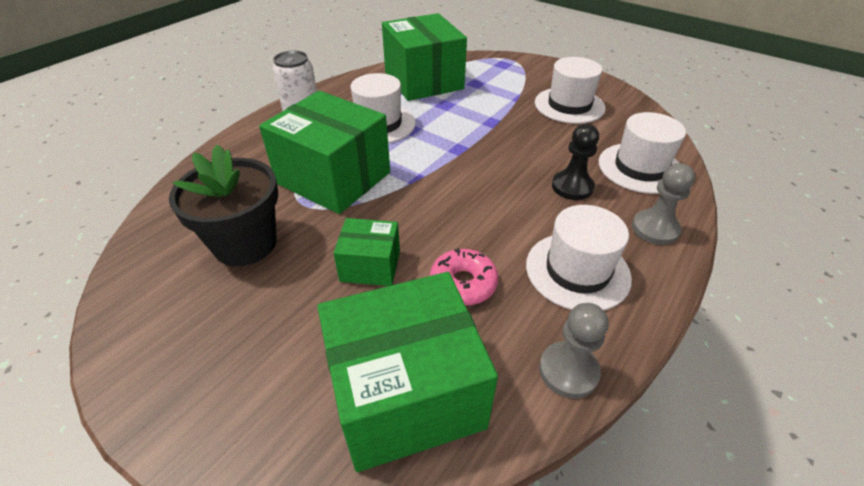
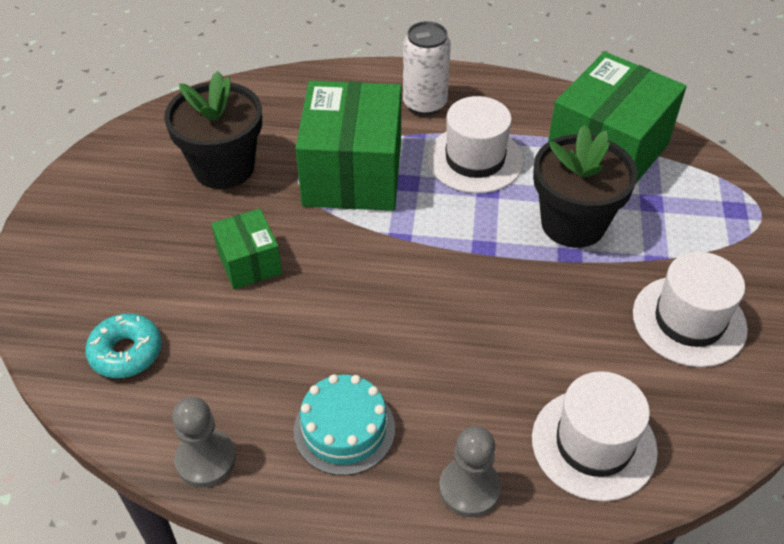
camera: 60 degrees right, 5 degrees up
green box [317,272,498,472] -> turquoise donut [85,313,162,378]
pink donut [430,248,498,305] -> none
white hat [526,205,632,310] -> turquoise cake [294,374,395,476]
black pawn [552,124,599,200] -> none
none -> black flower pot [533,124,638,248]

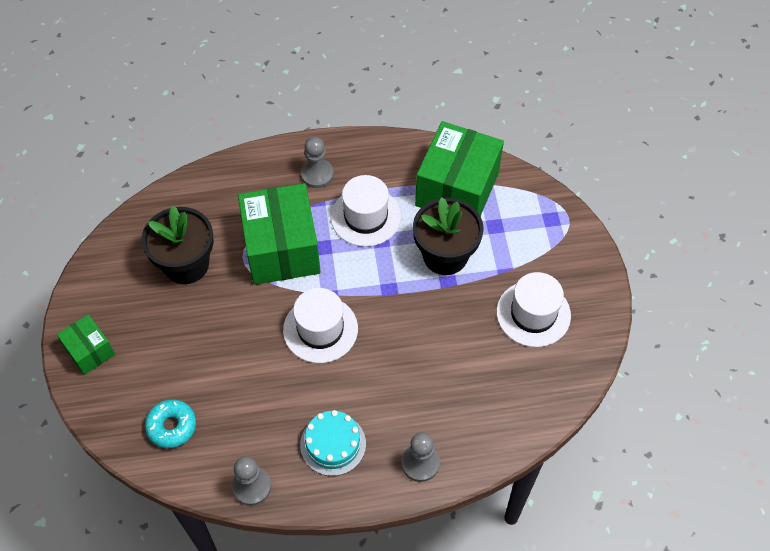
camera: 15 degrees left, 10 degrees up
green box [211,208,282,289] -> green box moved to [57,314,115,375]
white can [403,21,451,115] -> grey pawn [301,137,334,188]
white hat [532,371,658,501] -> white hat moved to [283,288,358,363]

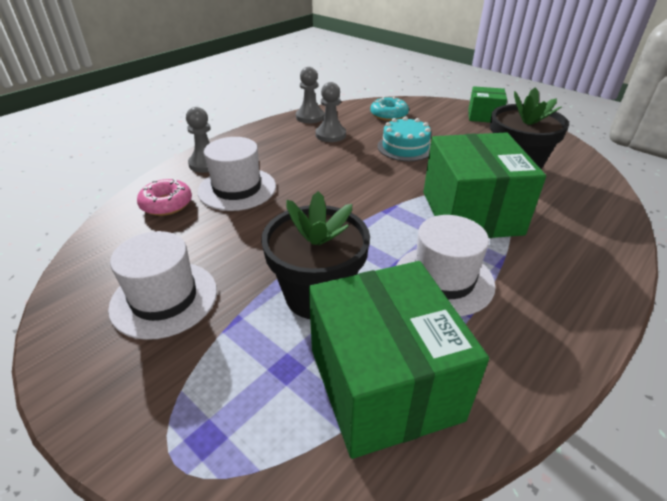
camera: 140 degrees right, 20 degrees down
green box [238,183,321,285] -> green box turned 45 degrees clockwise [423,132,546,238]
white hat [283,288,358,363] -> white hat moved to [197,137,276,211]
turquoise cake [300,410,366,476] -> turquoise cake moved to [378,116,431,161]
grey pawn [301,137,334,188] -> grey pawn moved to [316,82,346,142]
none -> pink donut [137,179,192,216]

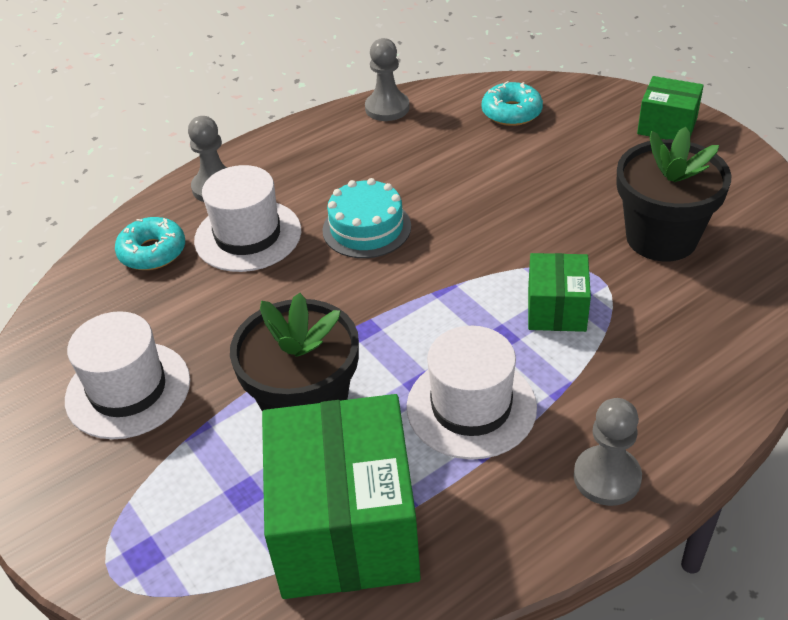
camera: 15 degrees right, 5 degrees up
pink donut [137,179,192,216] -> turquoise donut [115,217,185,270]
grey pawn [316,82,346,142] -> grey pawn moved to [574,398,642,506]
turquoise cake [378,116,431,161] -> turquoise cake moved to [322,178,411,258]
green box [423,132,546,238] -> green box [528,253,591,332], size x0.51

